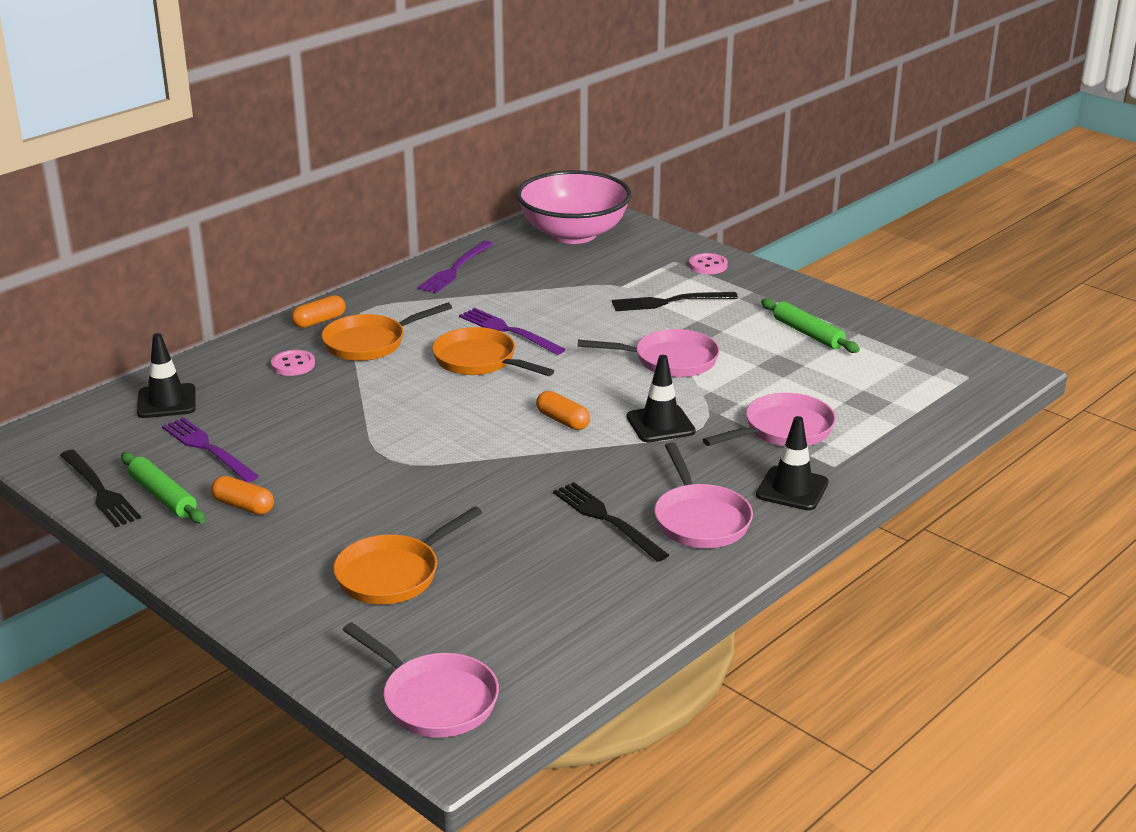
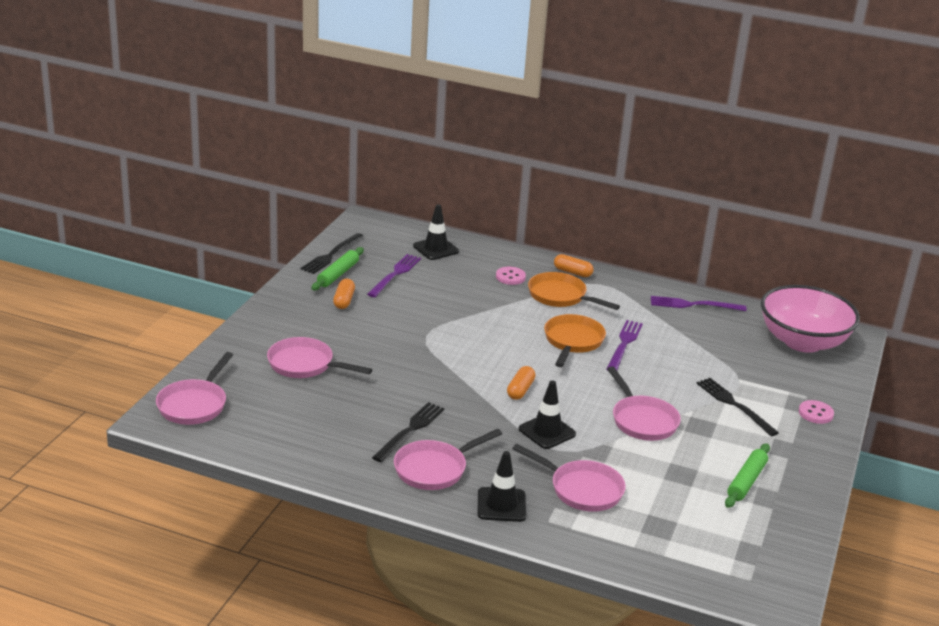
camera: 65 degrees right, 0 degrees up
orange pan [333,506,482,604] -> pink pan [267,337,372,378]

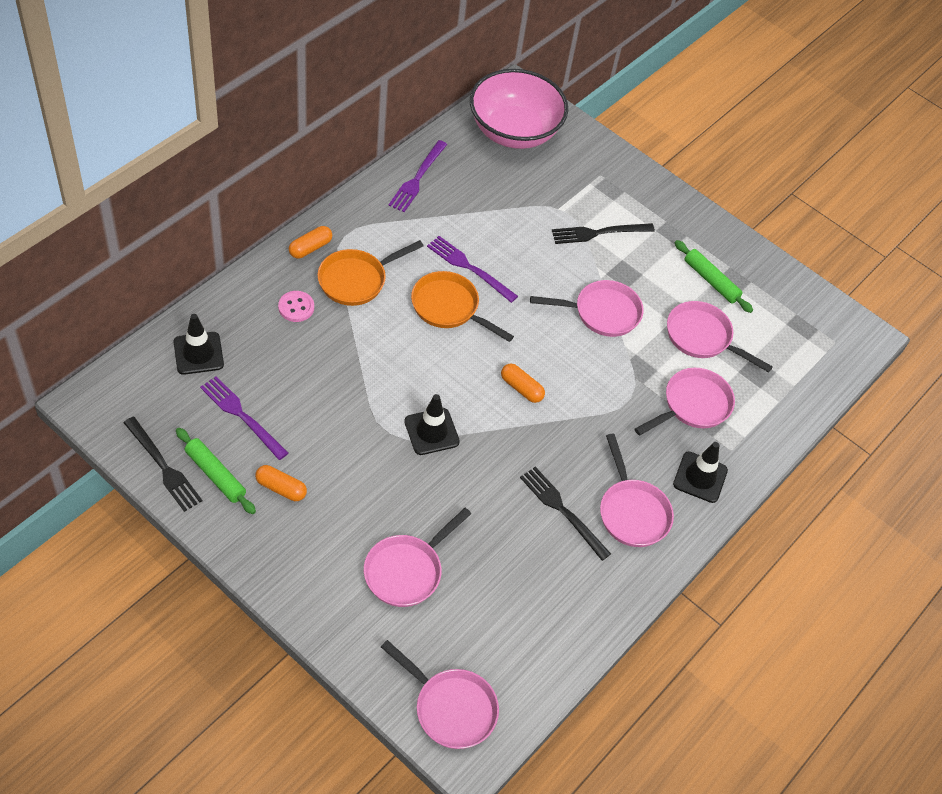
camera: 75 degrees left, 25 degrees up
black traffic cone [519,381,576,449] -> black traffic cone moved to [404,394,460,455]
pink button [799,400,834,424] -> none
none -> pink pan [667,301,773,373]

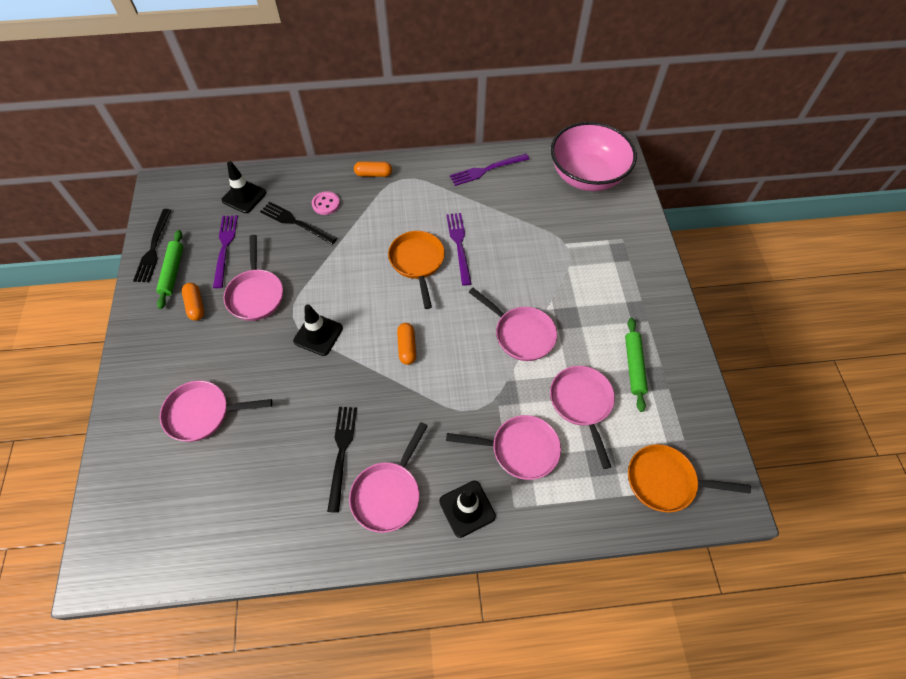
camera: 50 degrees right, 5 degrees up
orange pan [317,240,423,306] -> orange pan moved to [628,444,751,513]
pink pan [381,640,499,749] -> pink pan moved to [223,235,283,321]
black fork [552,223,655,244] -> black fork moved to [260,202,337,245]

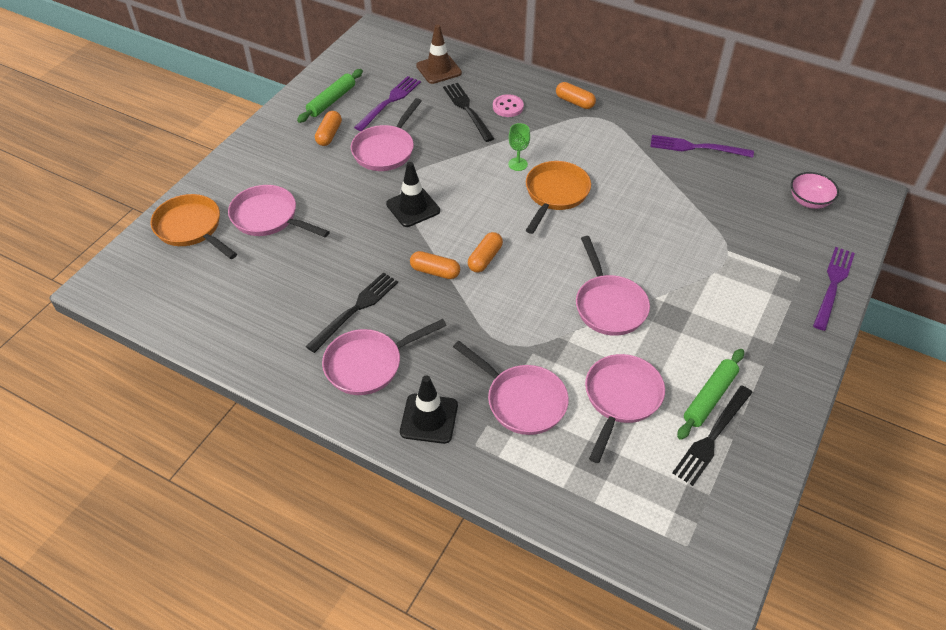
camera: 35 degrees right, 10 degrees down
black fork [133,209,171,282] -> black fork moved to [672,385,753,486]
black traffic cone [222,161,266,213] -> brown traffic cone [416,24,462,84]
purple fork [446,213,472,286] -> purple fork moved to [813,247,855,331]
pink bowl [551,122,637,191] -> pink bowl [791,172,839,209], size x0.44
orange pan [628,444,751,513] -> orange pan moved to [151,194,237,259]
none -> orange capsule [410,251,460,279]
none -> green goblet [508,123,530,171]

